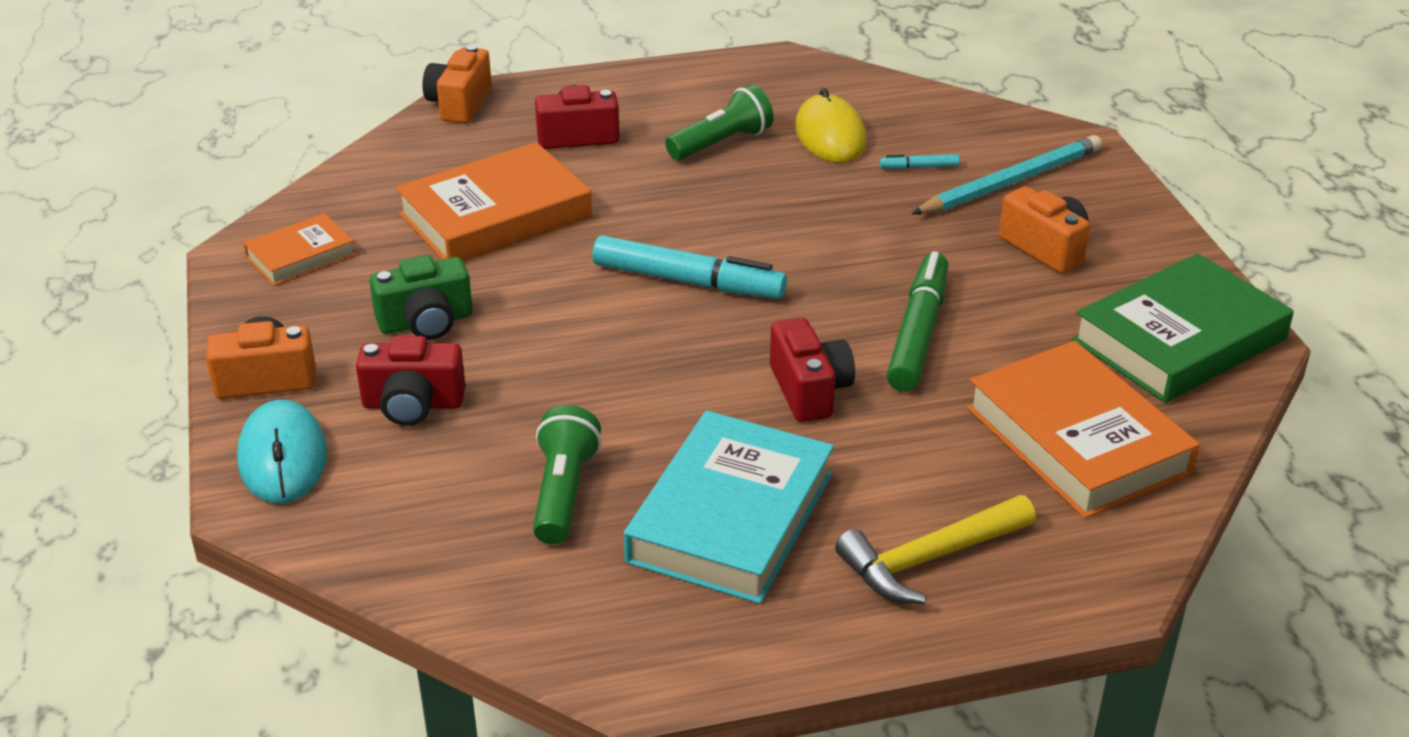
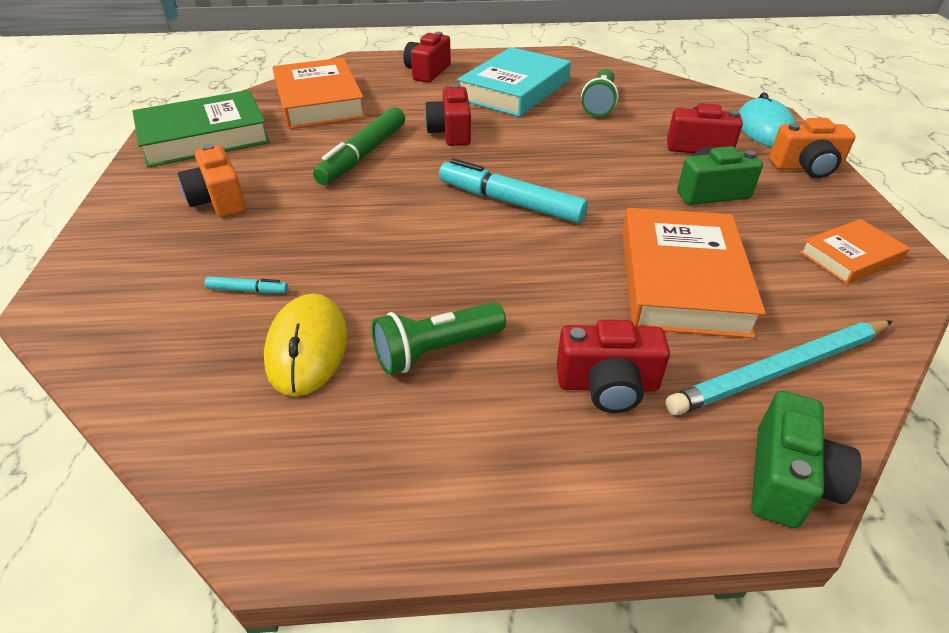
camera: 170 degrees left, 5 degrees up
orange book [395,142,592,262] -> orange book turned 60 degrees counterclockwise [622,208,766,338]
orange camera [422,45,492,123] -> green camera [751,391,861,528]
yellow hammer [835,495,1036,604] -> red camera [403,32,451,83]
turquoise pencil [912,135,1102,214] -> turquoise pencil moved to [665,320,893,415]

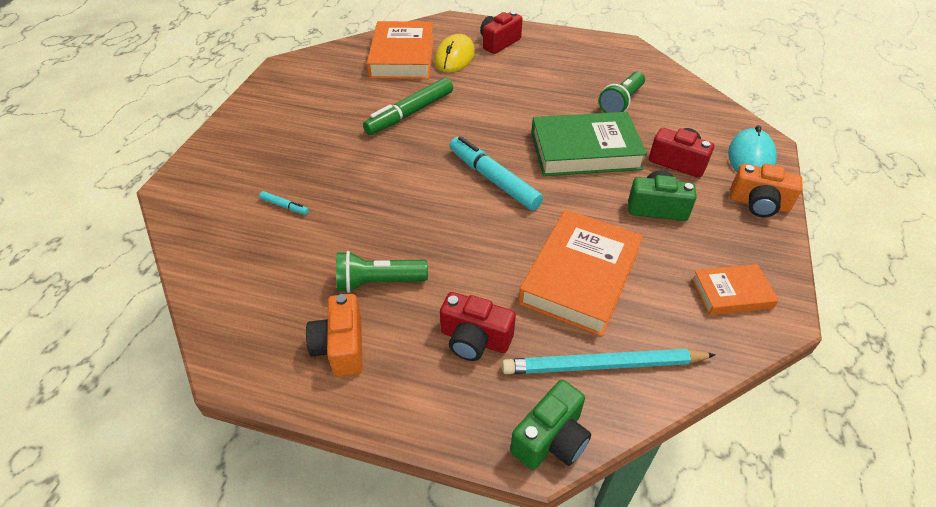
camera: 20 degrees right, 5 degrees up
green book [132,90,270,168] -> green book moved to [531,112,647,176]
orange camera [178,144,246,217] -> orange camera moved to [306,294,363,377]
yellow mouse [264,294,348,396] -> yellow mouse moved to [434,34,475,73]
red camera [425,84,471,146] -> none
turquoise book [457,47,571,117] -> none

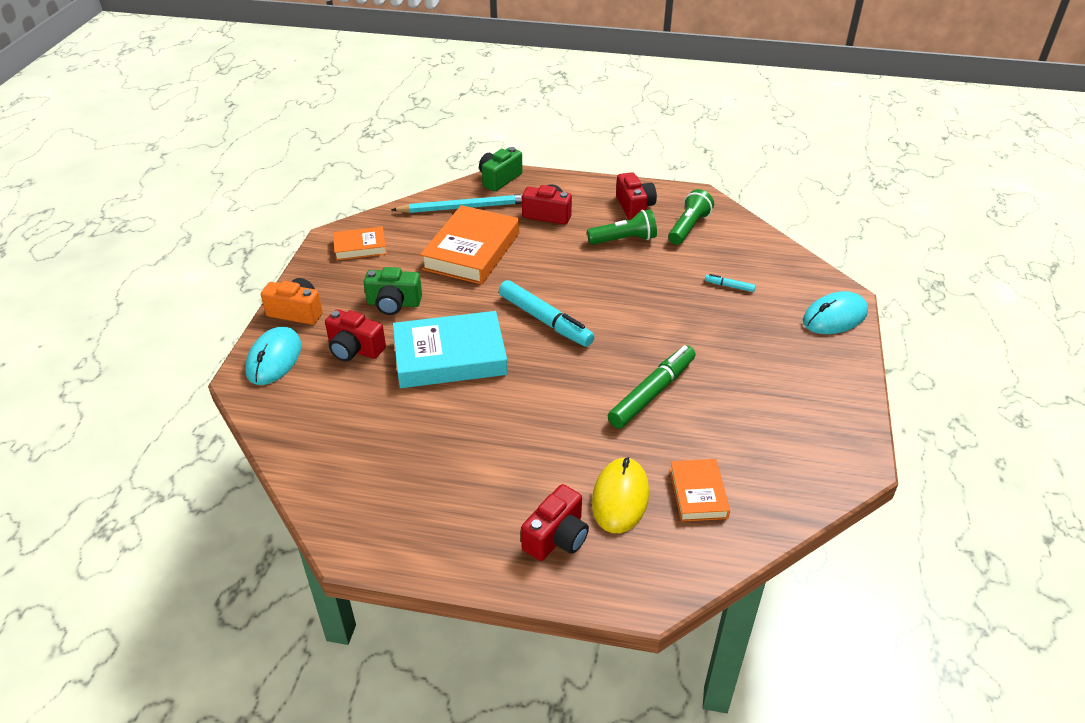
camera: 175 degrees right, 5 degrees down
orange camera [306,294,363,377] -> red camera [616,172,657,220]
orange book [367,21,434,79] -> orange book [669,459,730,522], size x0.54
green book [531,112,647,176] -> turquoise book [393,311,508,388]
green flashlight [599,71,645,113] -> green flashlight moved to [668,189,714,245]
none -> turquoise mouse [803,291,868,334]

